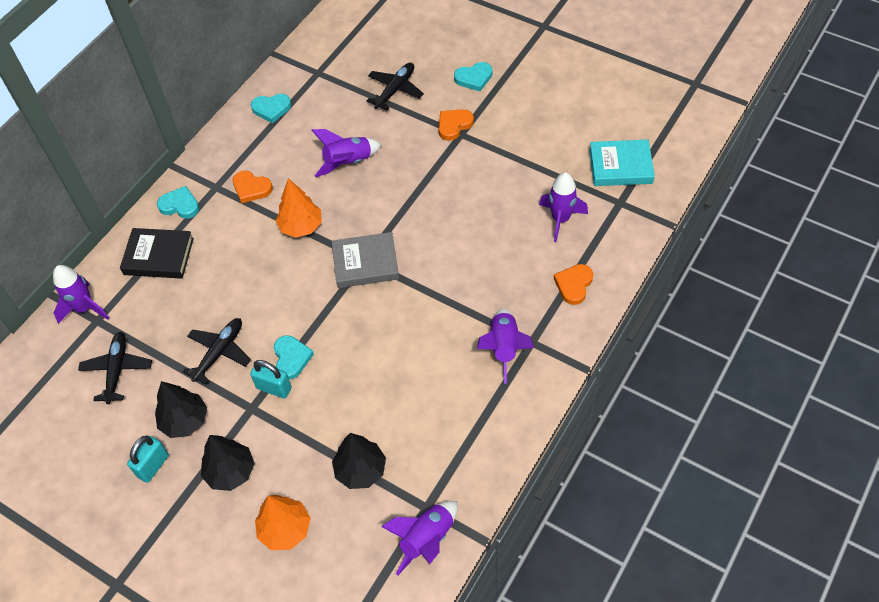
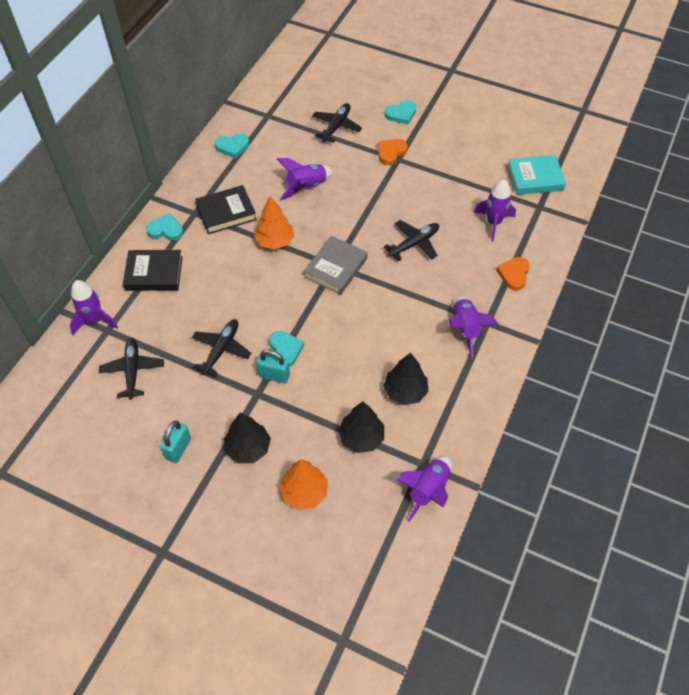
camera: 10 degrees left, 0 degrees up
black tree [155,381,207,438] -> black tree moved to [383,353,429,405]
orange heart [232,170,273,203] -> black book [195,185,257,234]
grey book [332,232,399,288] -> grey book turned 45 degrees counterclockwise [304,236,367,295]
none -> black plane [384,220,439,261]

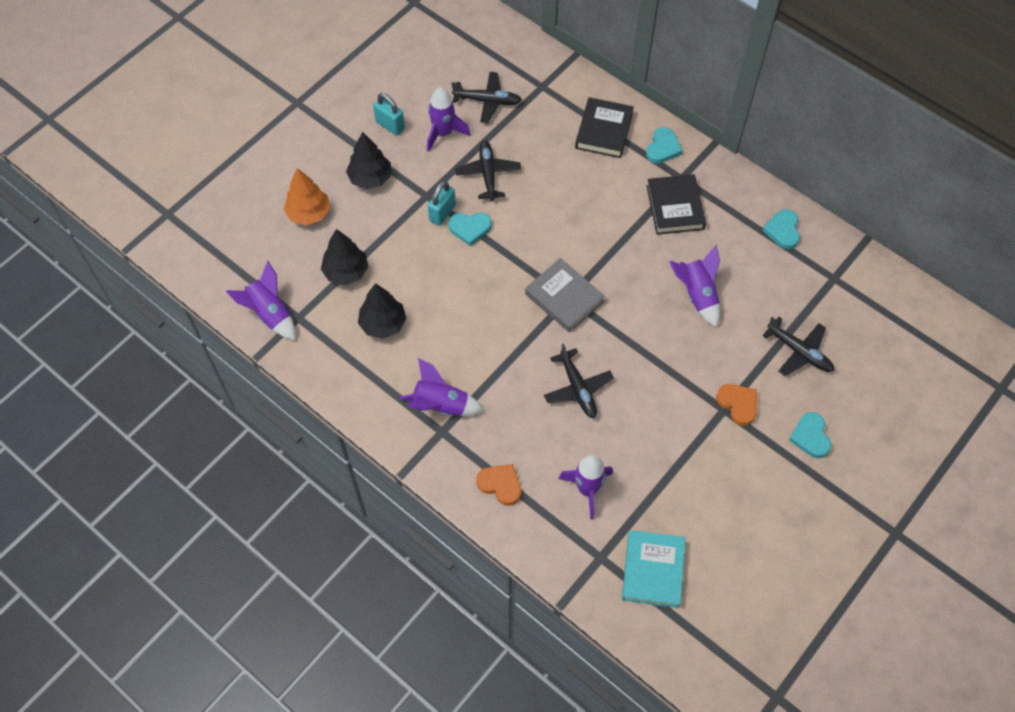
camera: 105 degrees right, 5 degrees up
purple rocket [70,280,118,335] -> purple rocket moved to [427,87,471,152]
black plane [192,319,251,377] -> black plane turned 135 degrees counterclockwise [455,140,521,201]
orange tree [254,196,294,250] -> none

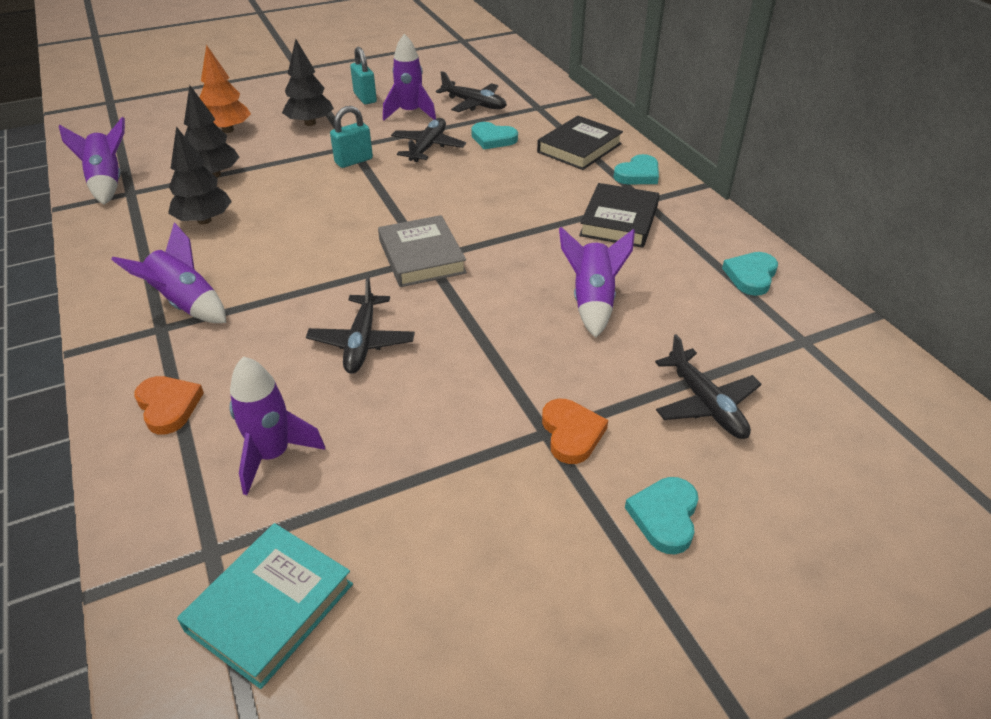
camera: 25 degrees right, 20 degrees down
turquoise heart [448,212,492,246] -> turquoise heart moved to [471,122,518,149]

